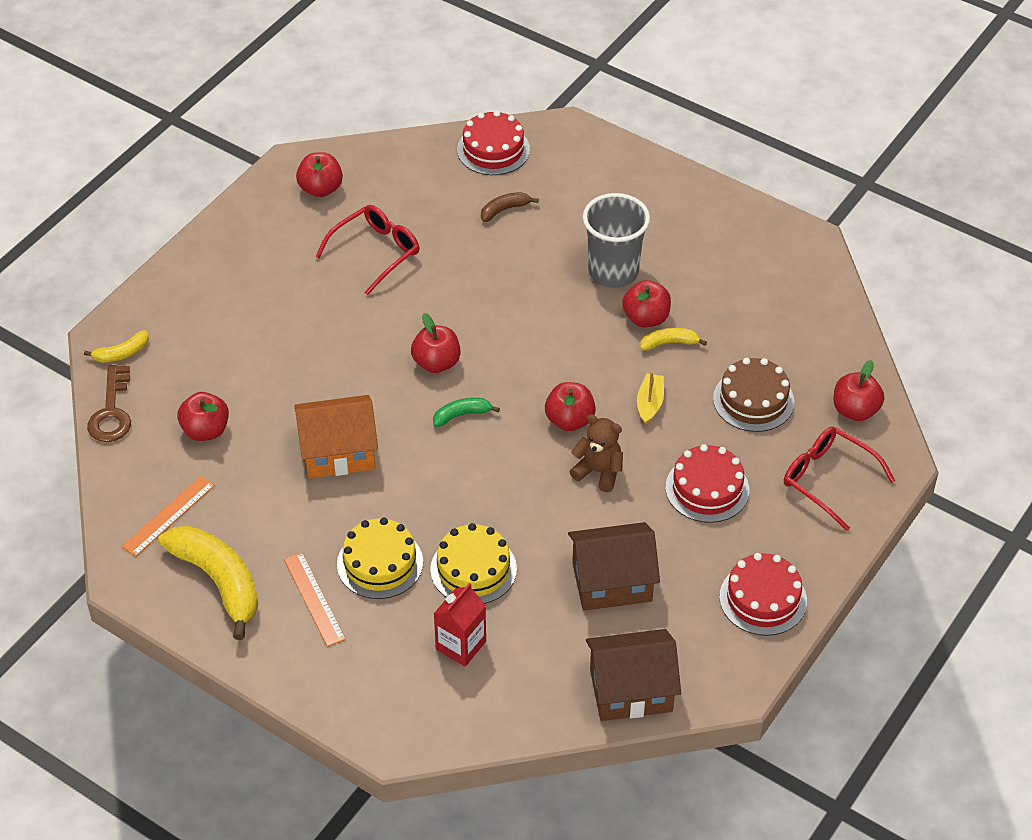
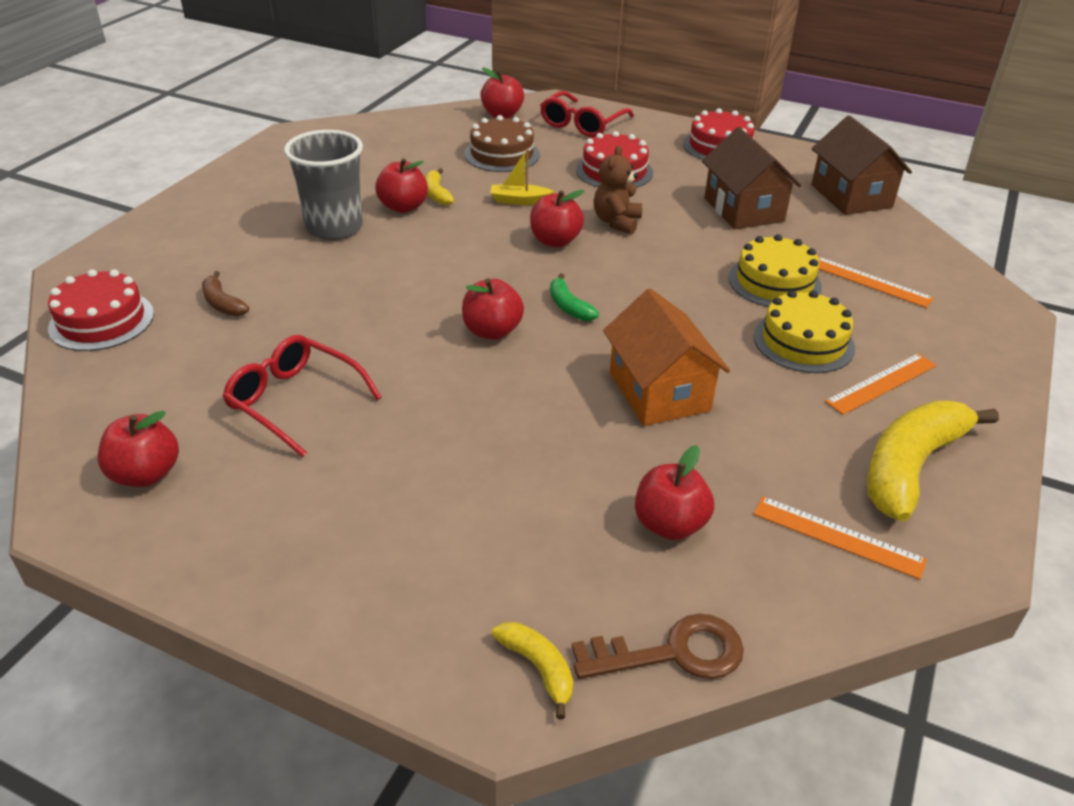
camera: 100 degrees left, 10 degrees down
red carton [434,583,486,667] -> orange ruler [818,257,934,308]

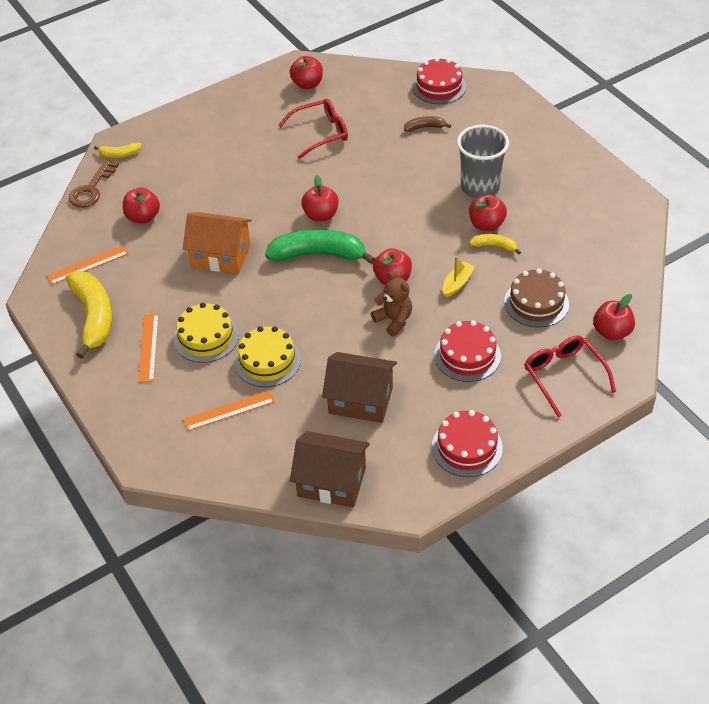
camera: 125 degrees right, 10 degrees up
green banana [550,273,599,321] -> green banana [265,229,375,264], size x2.10

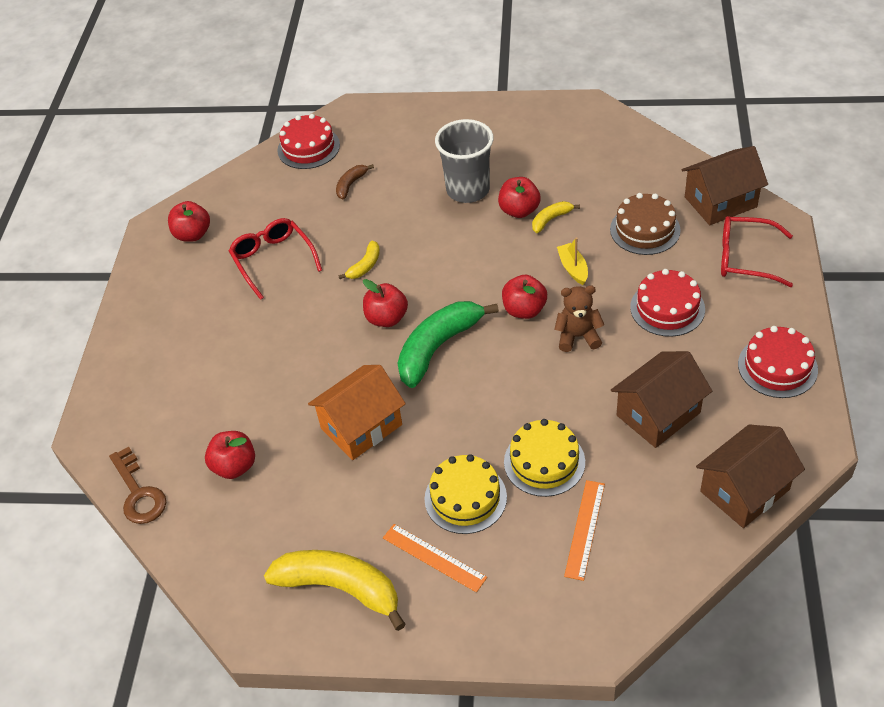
camera: 50 degrees left, 0 degrees up
orange ruler [47,245,129,285] -> none
yellow banana [94,142,142,158] -> yellow banana moved to [338,241,380,279]
red glasses [278,98,348,159] -> red glasses turned 45 degrees counterclockwise [229,218,322,300]
red apple [593,294,635,340] -> brown house [682,146,768,225]

